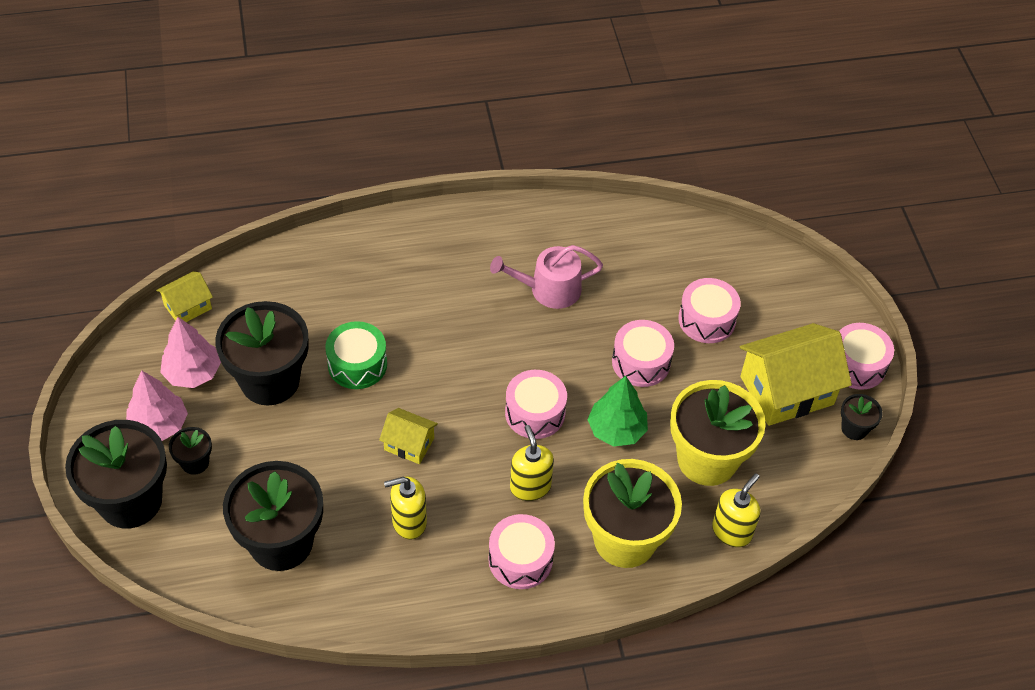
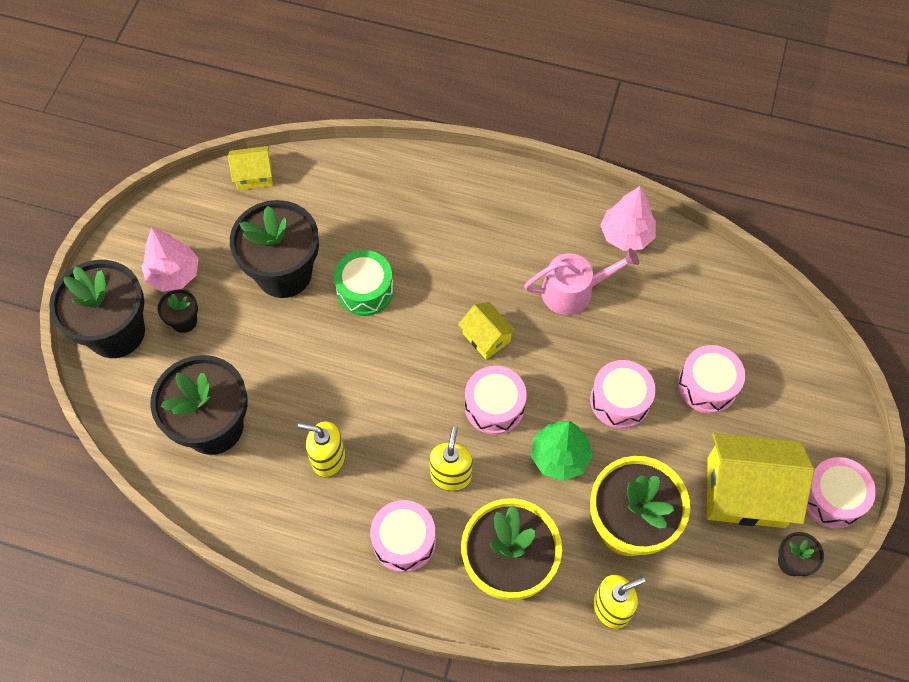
camera: 30 degrees right, 10 degrees up
pink tree [160,317,221,388] -> pink tree moved to [601,186,656,251]
yellow house [379,408,438,464] -> yellow house moved to [458,302,516,360]
pink watering can [490,245,603,309] -> pink watering can turned 150 degrees clockwise [524,248,639,315]

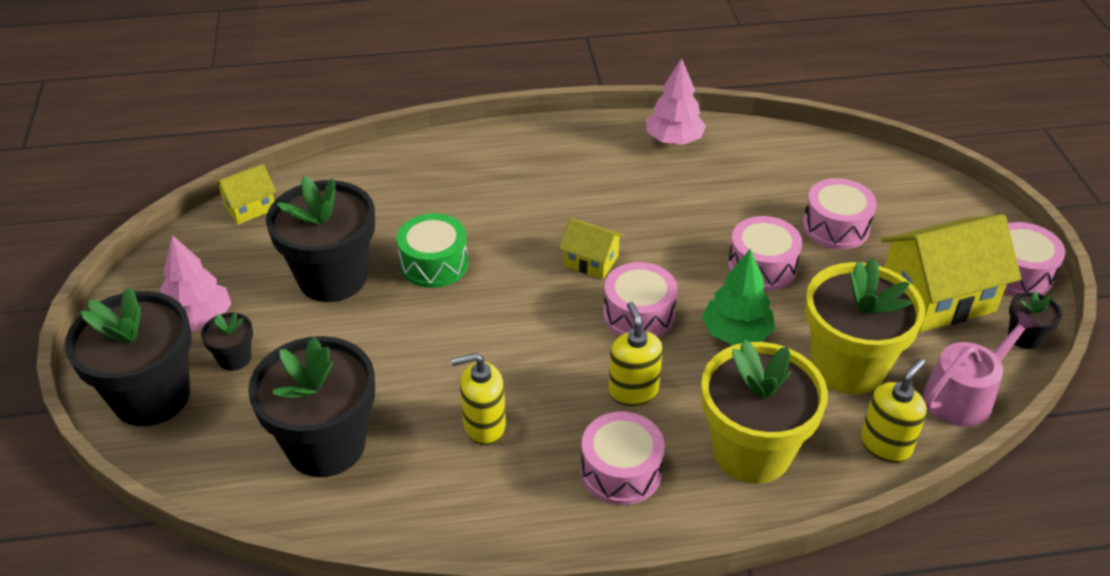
camera: 25 degrees left, 20 degrees down
pink watering can [524,248,639,315] -> pink watering can moved to [923,310,1039,427]

